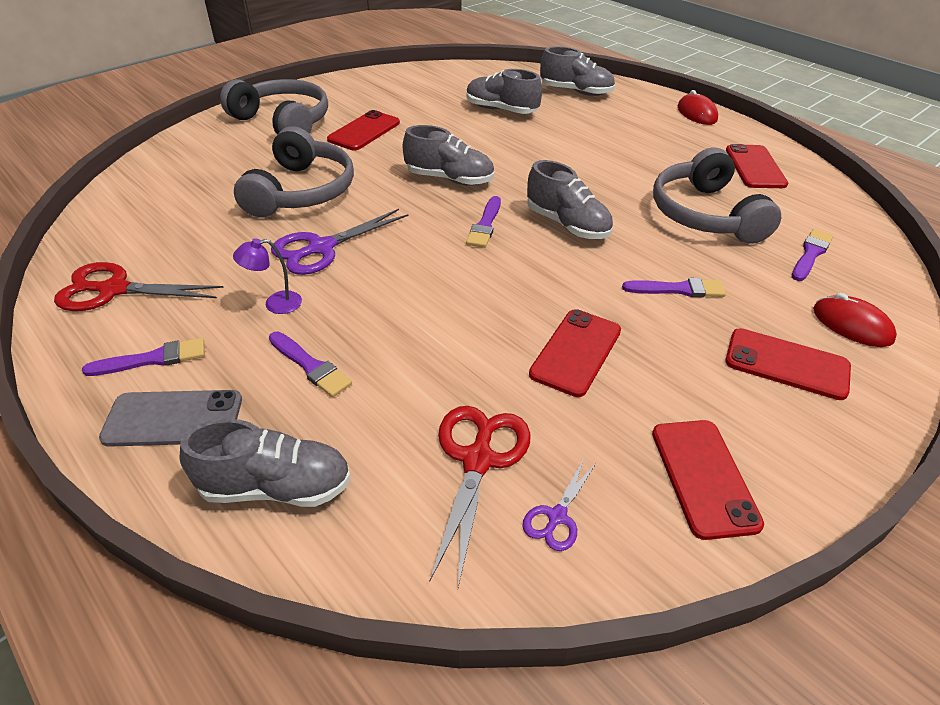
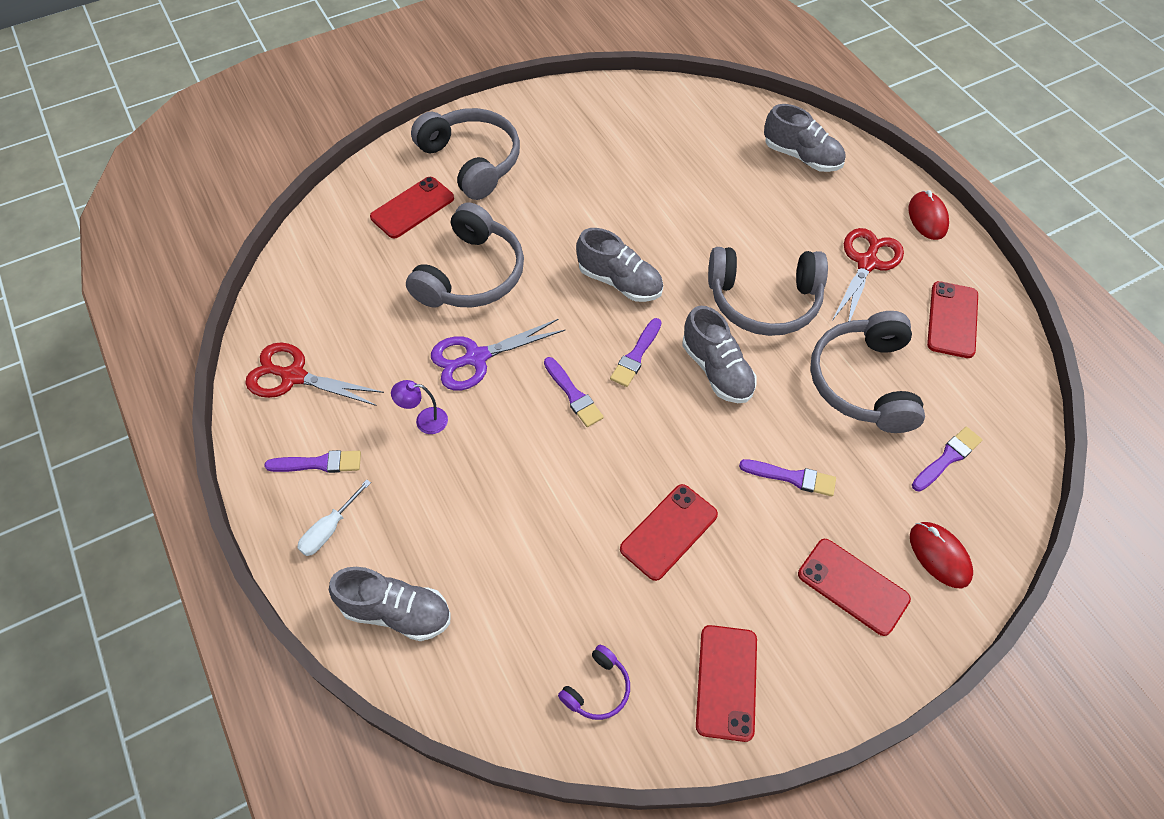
camera: 15 degrees right, 15 degrees up
grey phone [99,390,242,447] -> white screwdriver [297,480,371,556]
purple brush [269,332,352,397] -> purple brush moved to [544,357,604,427]
red phone [327,110,400,150] -> red phone moved to [370,177,454,238]
red scissors [429,406,531,587] -> red scissors moved to [832,228,904,321]
grey shoe [466,69,542,114] -> none
purple scissors [522,460,596,551] -> purple headphones [558,645,630,720]
none -> grey headphones [708,247,828,336]

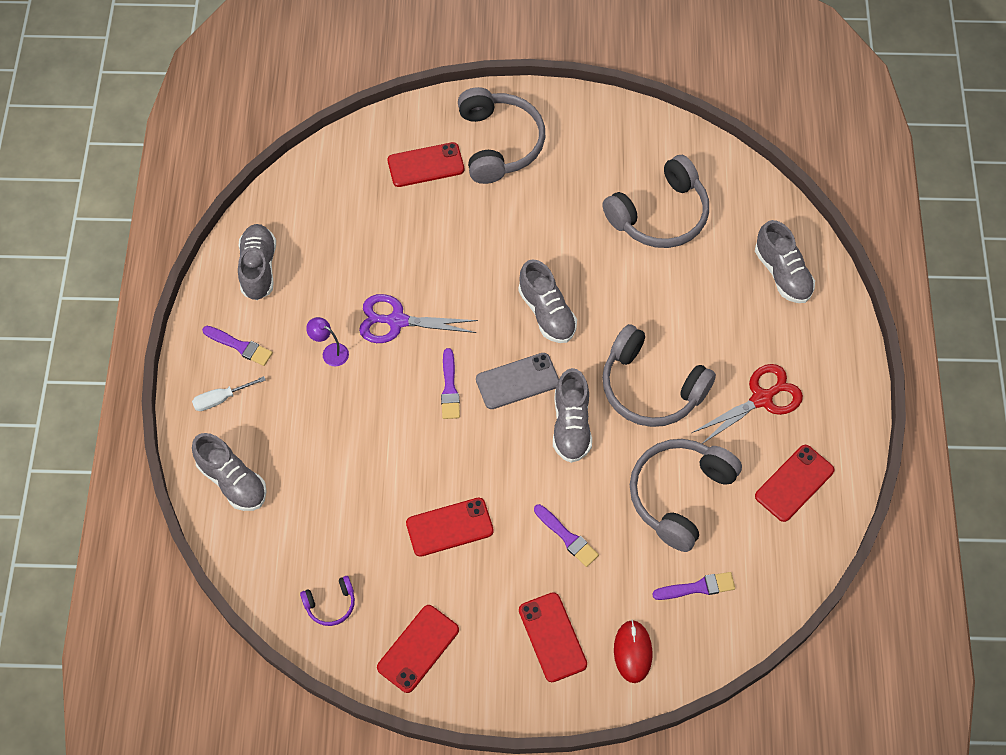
camera: 30 degrees right, 5 degrees up
red scissors [245,342,384,406] -> grey shoe [238,224,276,300]
grey headphones [406,203,524,308] -> grey headphones moved to [602,155,709,248]
purple brush [610,318,661,387] -> grey phone [476,353,559,409]
red mouse [908,190,949,240] -> none

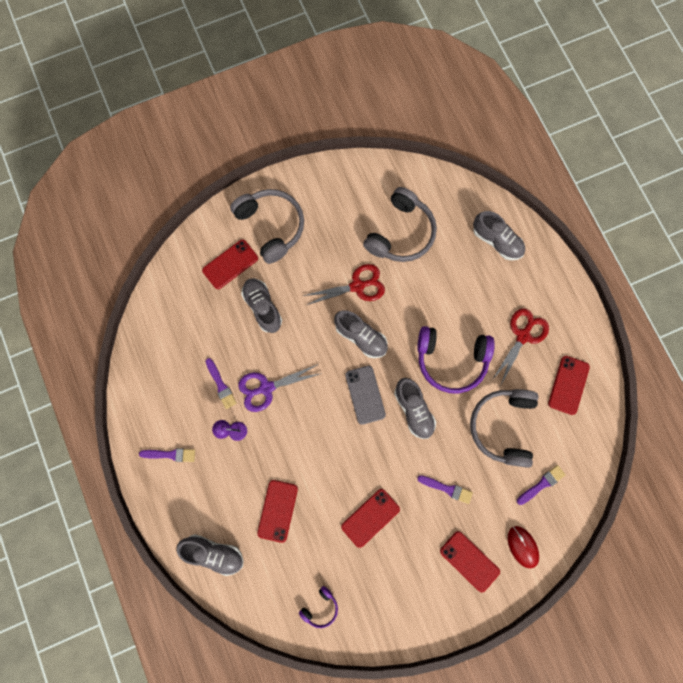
camera: 25 degrees left, 15 degrees up
white screwdriver [192,376,265,411] -> none
grey shoe [238,224,276,300] -> grey shoe moved to [241,278,282,333]
red phone [377,605,459,693] -> red phone moved to [257,480,298,543]
purple brush [441,348,460,419] -> purple brush moved to [206,358,237,409]
grey phone [476,353,559,409] -> grey phone turned 60 degrees counterclockwise [345,366,386,425]
grey headphones [602,324,716,427] -> purple headphones [417,326,495,393]
none -> red scissors [303,264,385,305]

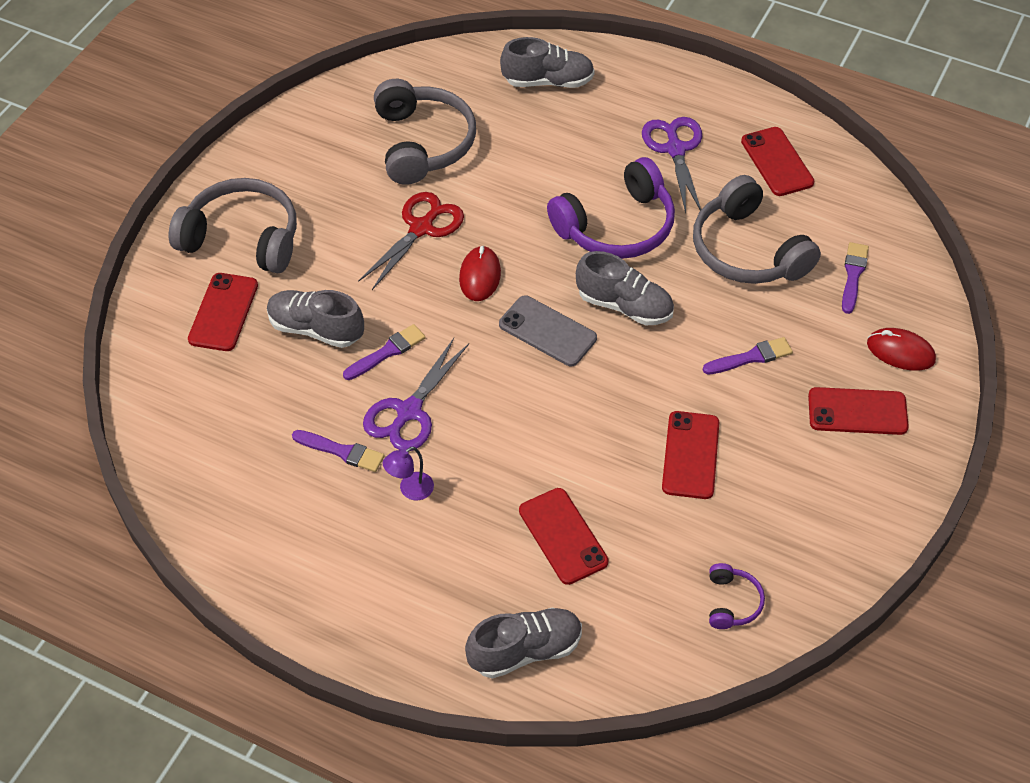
camera: 40 degrees left, 25 degrees down
purple brush [139,448,195,462] -> purple brush moved to [343,324,426,380]
grey shoe [334,310,388,358] -> red mouse [459,246,501,301]
red scissors [492,308,549,385] -> purple scissors [642,117,702,213]

